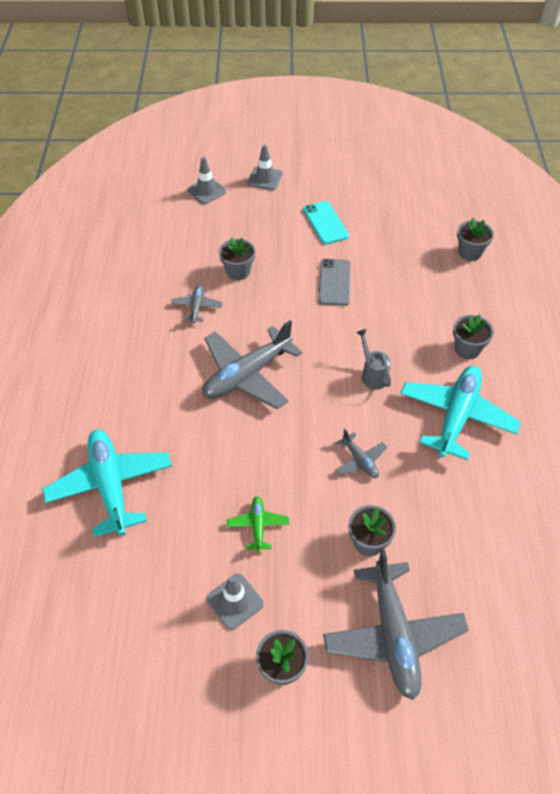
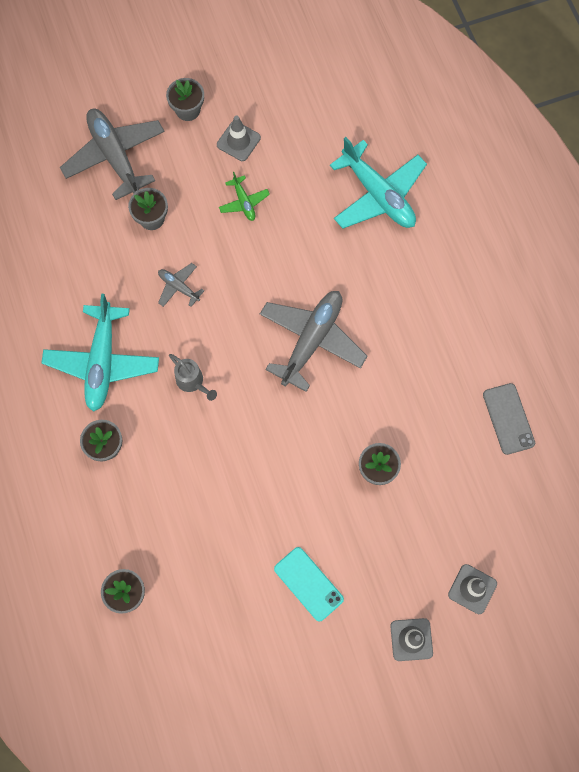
camera: 160 degrees right, 20 degrees up
grey plane [171,285,223,323] -> none
grey phone [318,259,351,306] -> grey phone moved to [483,383,535,455]

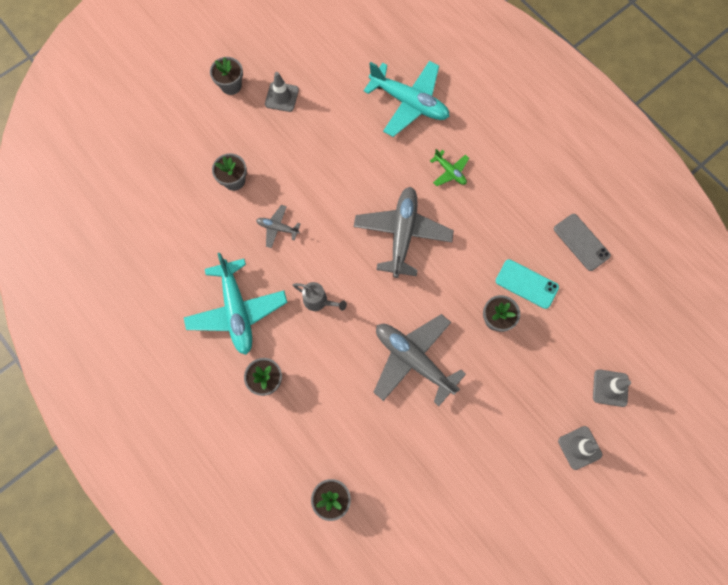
camera: 20 degrees left, 0 degrees up
grey plane [60,109,165,200] -> grey plane moved to [374,314,466,406]
green plane [219,172,270,221] -> green plane moved to [430,149,469,186]
turquoise phone [274,547,344,621] -> turquoise phone moved to [495,259,559,309]

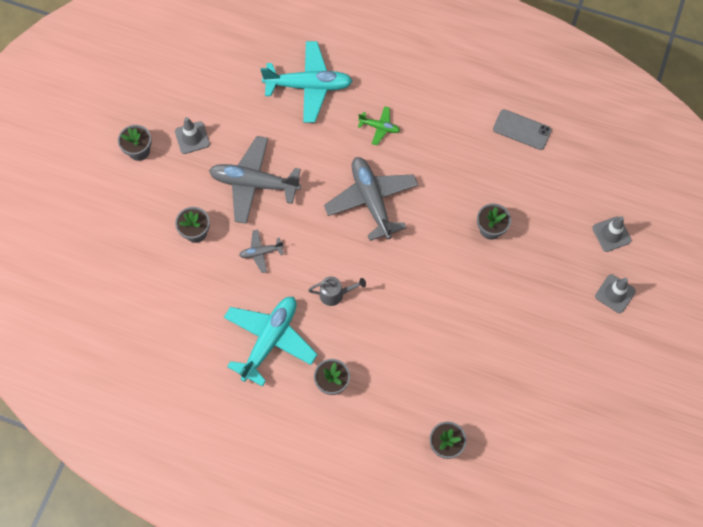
camera: 30 degrees left, 5 degrees down
turquoise plane [184,253,287,355] -> turquoise plane turned 105 degrees counterclockwise [224,297,318,387]
grey plane [374,314,466,406] -> grey plane moved to [209,136,301,224]
turquoise phone [495,259,559,309] -> none

